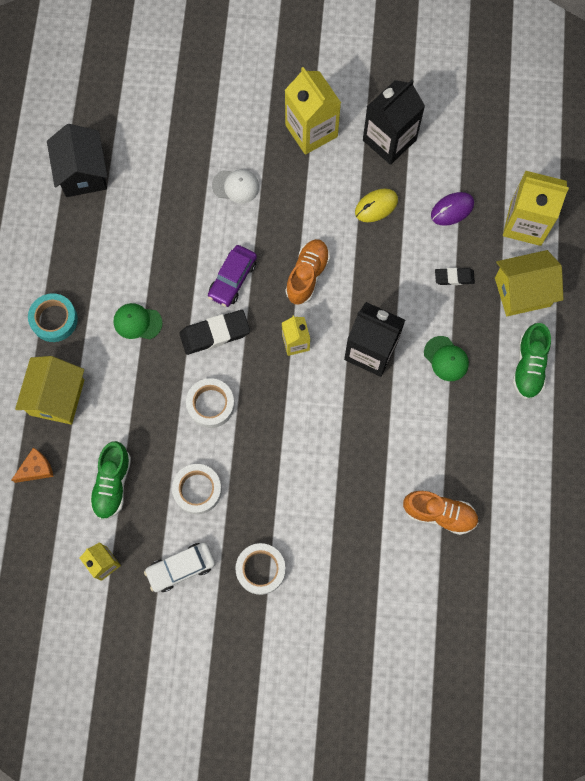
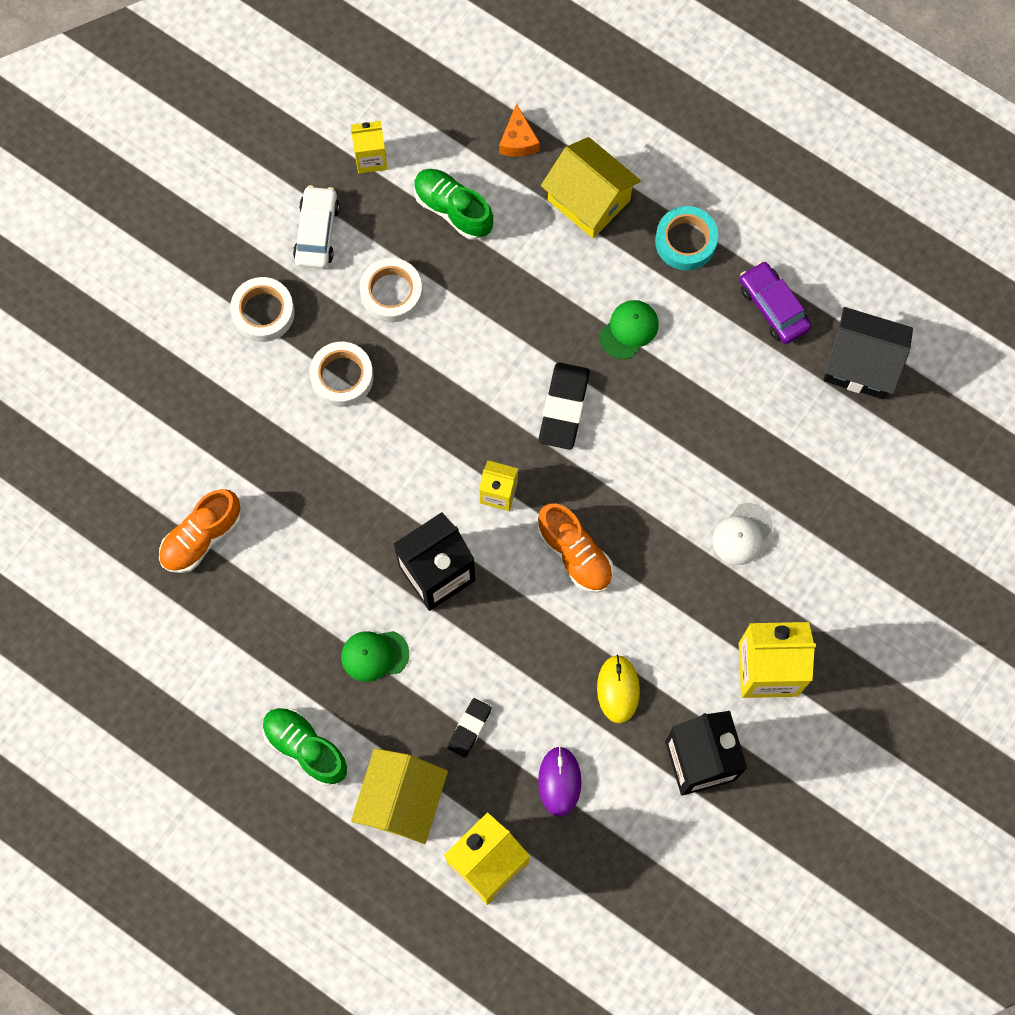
camera: 120 degrees right, 0 degrees up
white tape [186,378,235,428] -> white tape moved to [309,342,373,407]
purple car [208,245,257,307] -> purple car moved to [740,261,811,344]

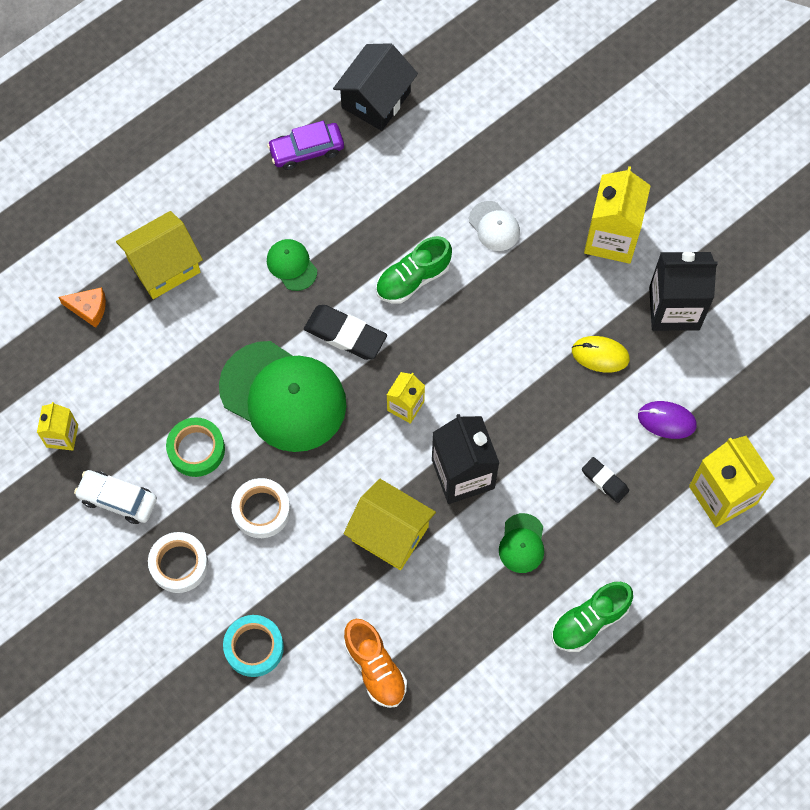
camera: 75 degrees left, 5 degrees down
yellow house [351,748,448,844] -> yellow house moved to [344,479,436,570]
white tape [360,258,423,322] -> green tape [166,417,225,477]
green shoe [414,169,493,240] -> green shoe moved to [376,236,452,303]
orange shoe [538,503,613,593] -> none
turquoise tape [655,206,718,270] -> turquoise tape moved to [223,615,284,677]
none -> green cap [219,341,347,452]

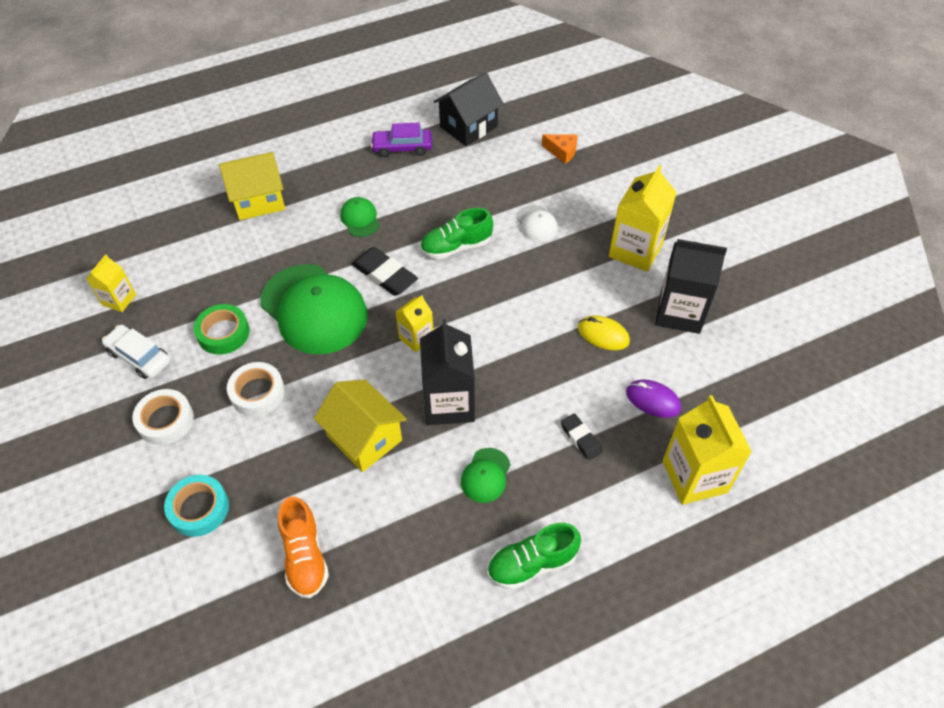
camera: 15 degrees right, 15 degrees down
orange cheese [59,287,106,328] -> orange cheese moved to [542,134,578,164]

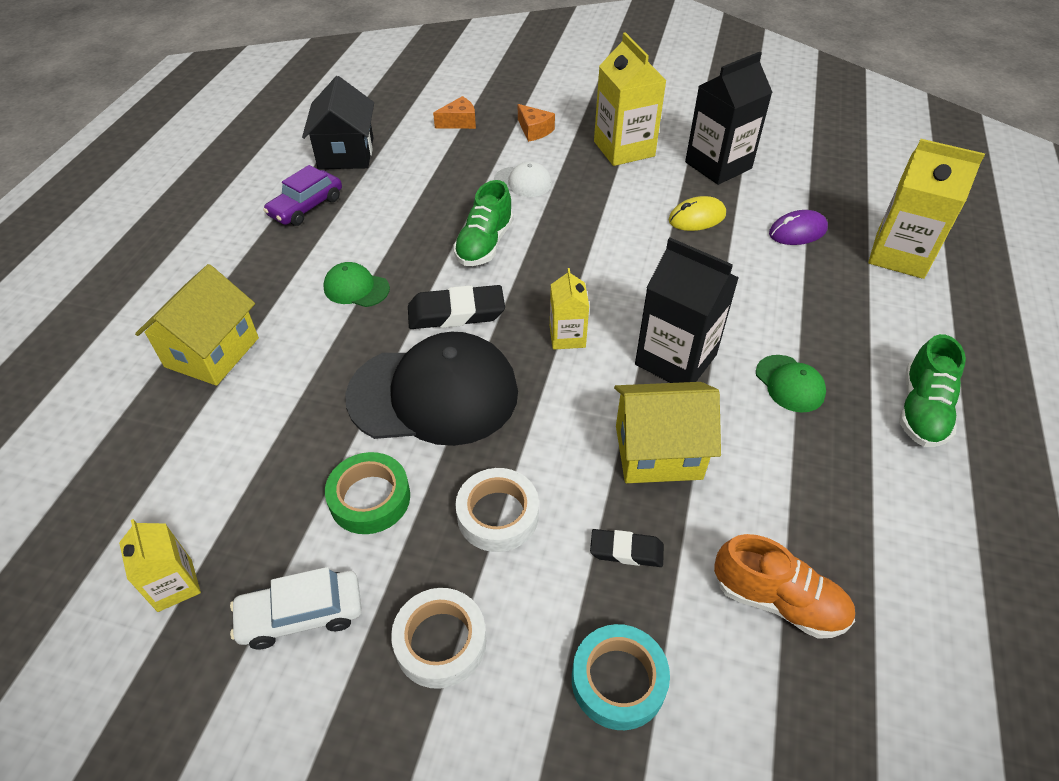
camera: 50 degrees left, 5 degrees down
green cap [260,264,368,355] -> black cap [345,332,518,446]
black eraser [561,413,603,460] -> black eraser moved to [590,529,664,567]
none -> orange cheese [518,104,555,142]

